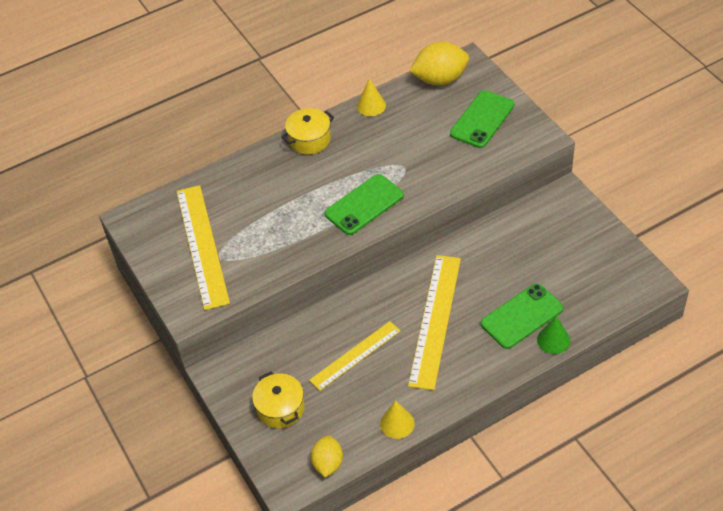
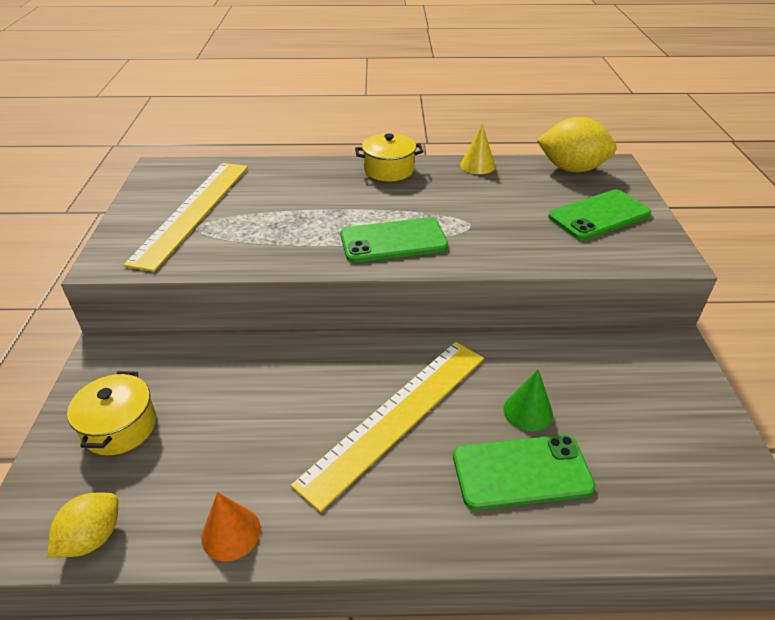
camera: 25 degrees right, 10 degrees down
yellow ruler [309,321,400,391] -> none
yellow cone [380,400,415,439] -> orange cone [201,492,261,562]
green cone [537,316,570,354] -> green cone moved to [503,369,553,432]

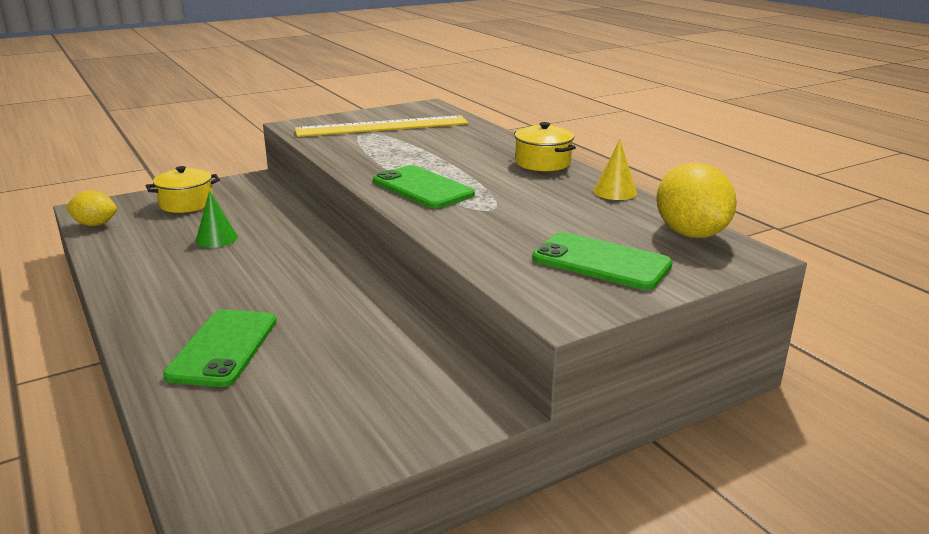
camera: 60 degrees right, 15 degrees down
orange cone [201,492,261,562] -> none
yellow ruler [291,342,484,512] -> none
green phone [453,434,596,510] -> green phone turned 45 degrees clockwise [163,309,276,387]
green cone [503,369,553,432] -> green cone moved to [195,190,238,248]

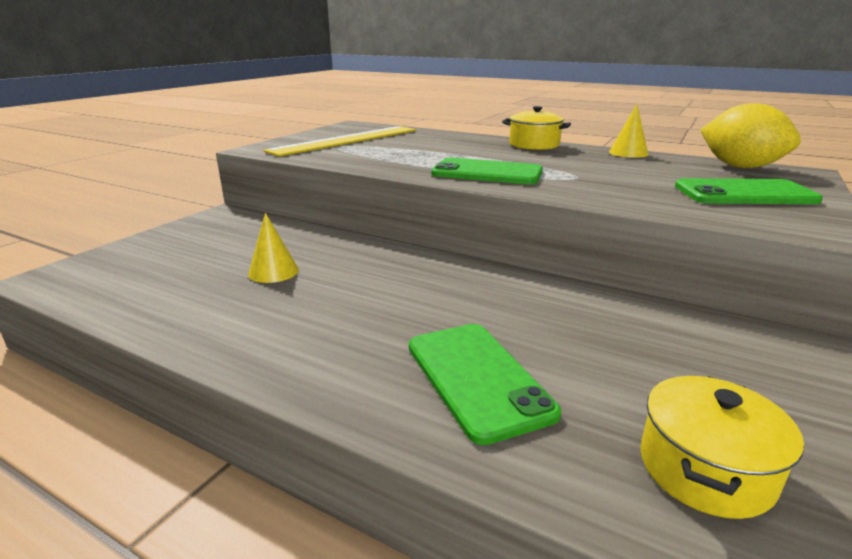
camera: 30 degrees left, 0 degrees up
yellow lemon [66,190,117,226] -> none
yellow pot [146,166,220,213] -> yellow pot moved to [640,376,804,519]
green cone [195,190,238,248] -> yellow cone [248,213,299,283]

